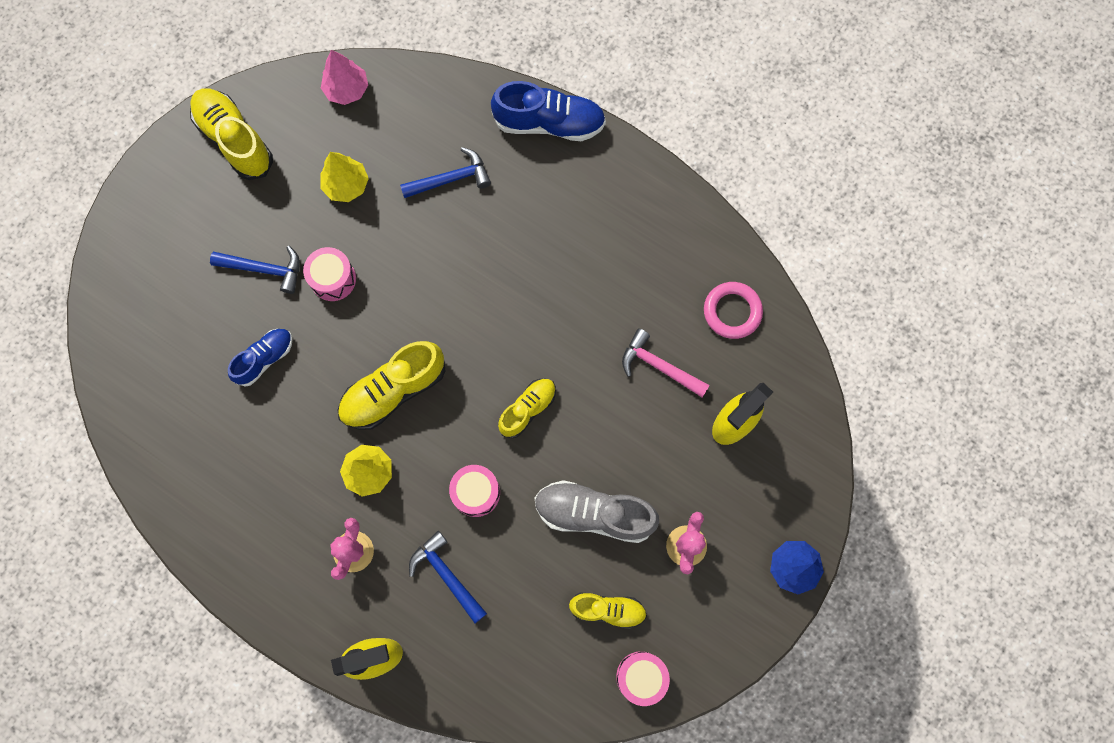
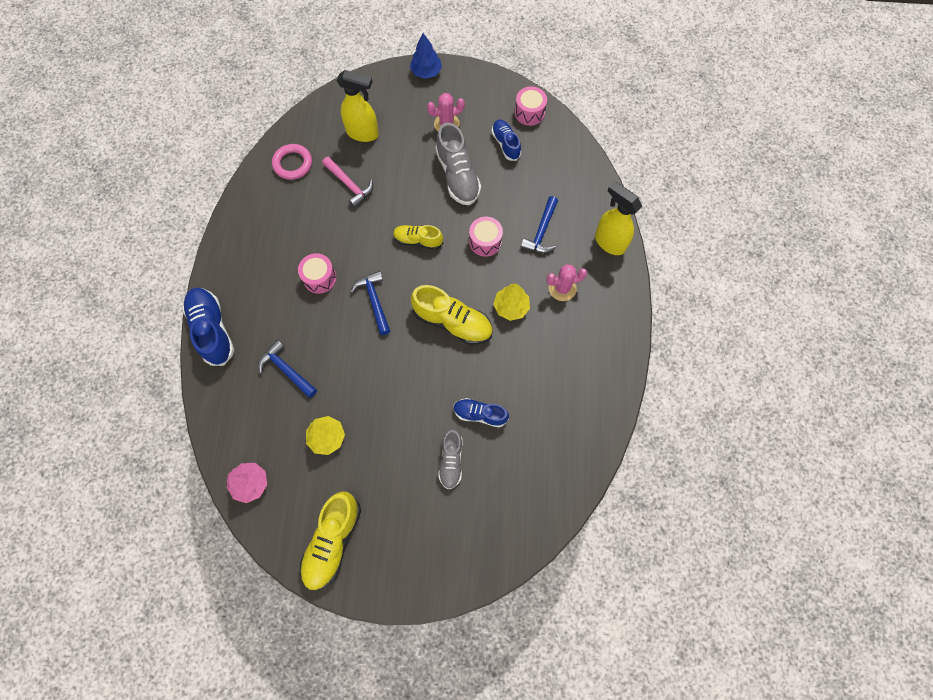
camera: 120 degrees left, 5 degrees down
blue hammer [210,246,300,294] -> blue hammer moved to [350,271,390,335]
pink drum [303,247,356,301] -> pink drum moved to [298,253,337,294]
yellow shoe [569,592,647,629] -> blue shoe [492,120,521,161]
pink hammer [622,329,710,397] -> pink hammer turned 45 degrees counterclockwise [322,156,373,208]
none -> grey shoe [438,429,462,489]

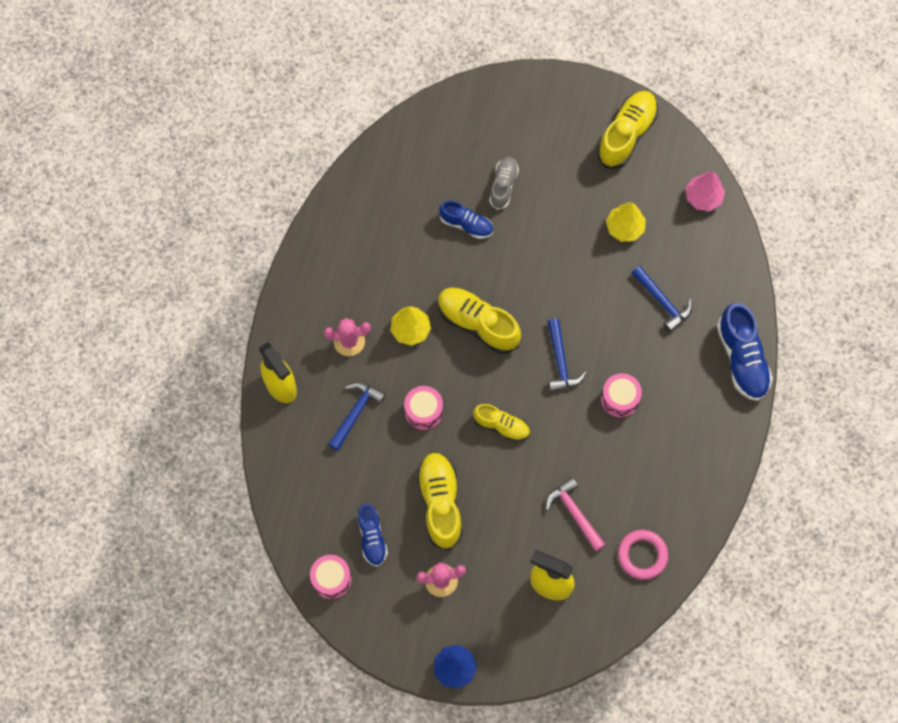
camera: 170 degrees left, 0 degrees up
grey shoe [435,123,481,205] -> yellow shoe [417,452,463,550]

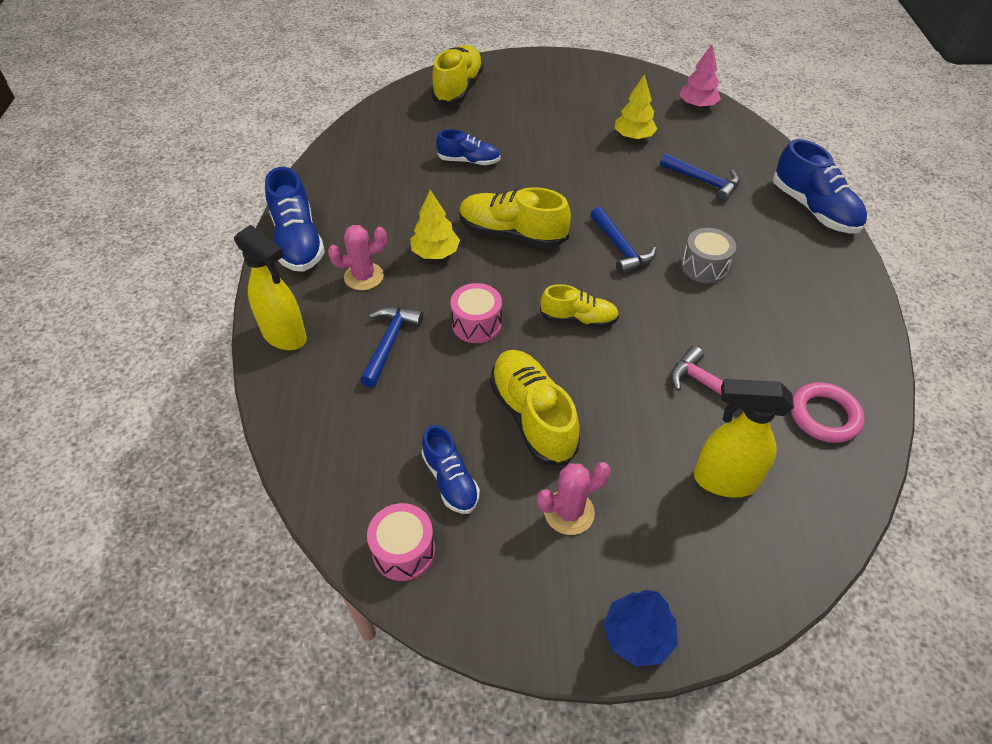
camera: 15 degrees left, 20 degrees down
grey shoe [489,157,519,210] -> none
yellow shoe [597,91,658,168] -> yellow shoe moved to [431,45,484,106]
pink drum [601,373,642,418] -> grey drum [681,228,736,284]
none -> blue shoe [265,167,325,272]

